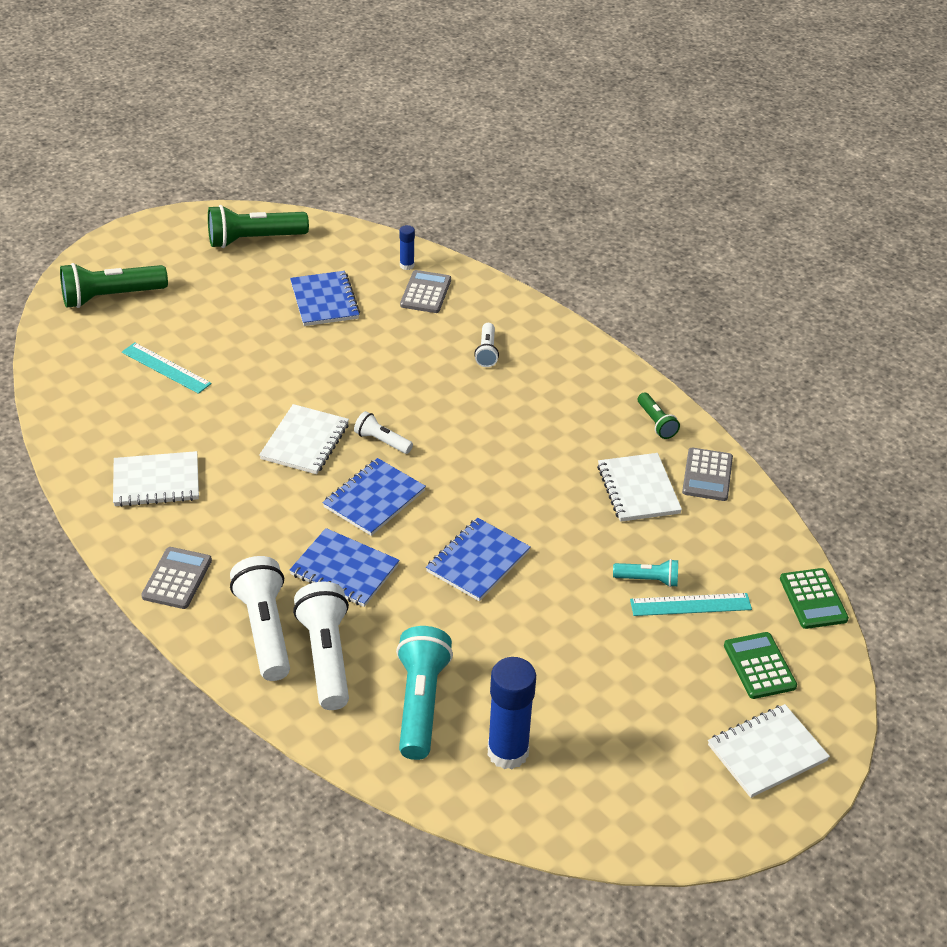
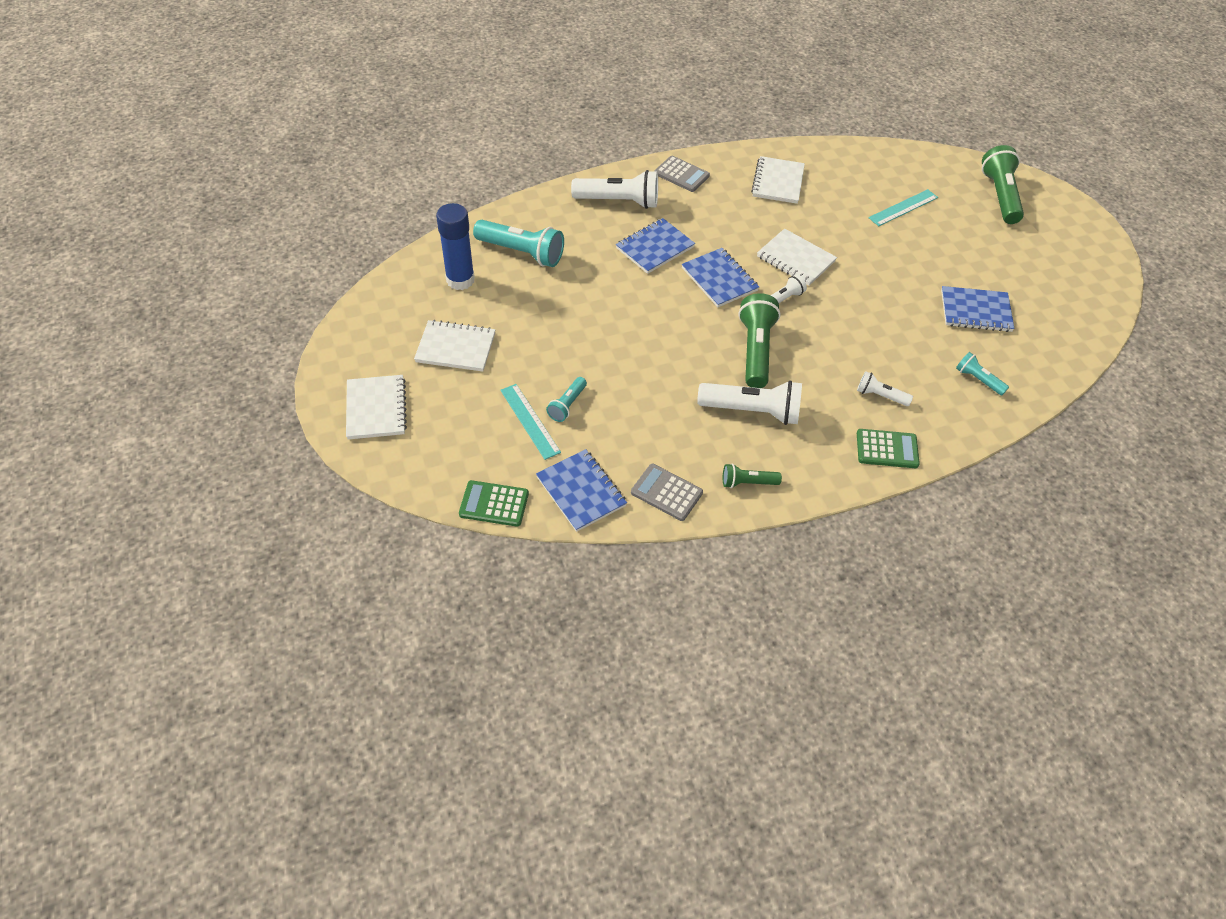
camera: 110 degrees right, 10 degrees up
green flashlight [208,205,309,248] -> green flashlight moved to [738,293,781,388]
white flashlight [293,582,349,710] -> white flashlight moved to [697,380,802,425]
blue glue stick [399,225,415,270] -> none
grey calculator [400,270,451,313] -> turquoise flashlight [956,352,1009,395]
blue notebook [426,518,531,601] -> blue notebook moved to [536,449,627,532]
white notebook [597,453,682,522] -> white notebook moved to [414,320,495,372]
turquoise ruler [630,593,752,616] -> turquoise ruler turned 45 degrees counterclockwise [500,384,561,460]
green calculator [724,632,797,699] -> green calculator moved to [857,429,920,468]

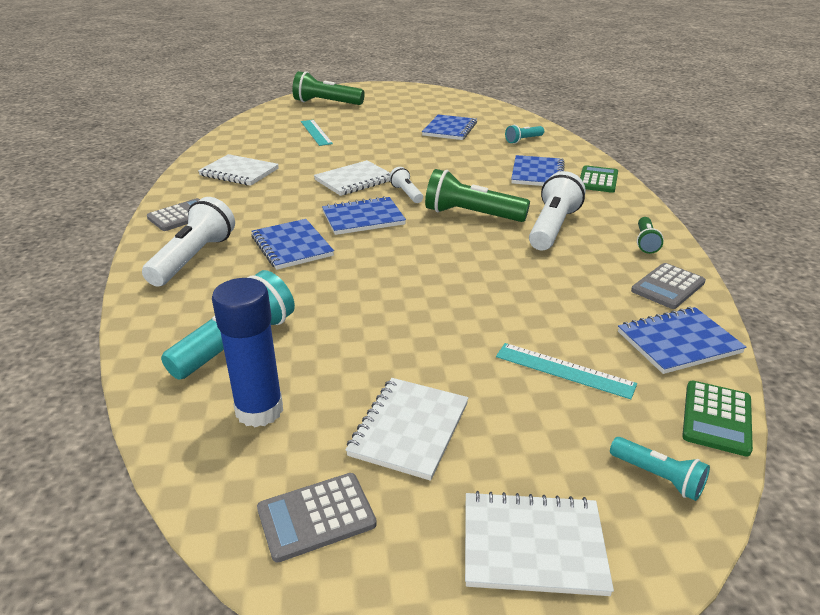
camera: 75 degrees left, 20 degrees down
turquoise ruler [500,384,561,460] -> turquoise ruler turned 45 degrees clockwise [496,343,637,399]
turquoise flashlight [546,377,587,422] -> turquoise flashlight moved to [610,437,710,501]
white flashlight [857,371,913,406] -> blue notebook [511,155,565,186]
none -> grey calculator [257,473,377,562]

